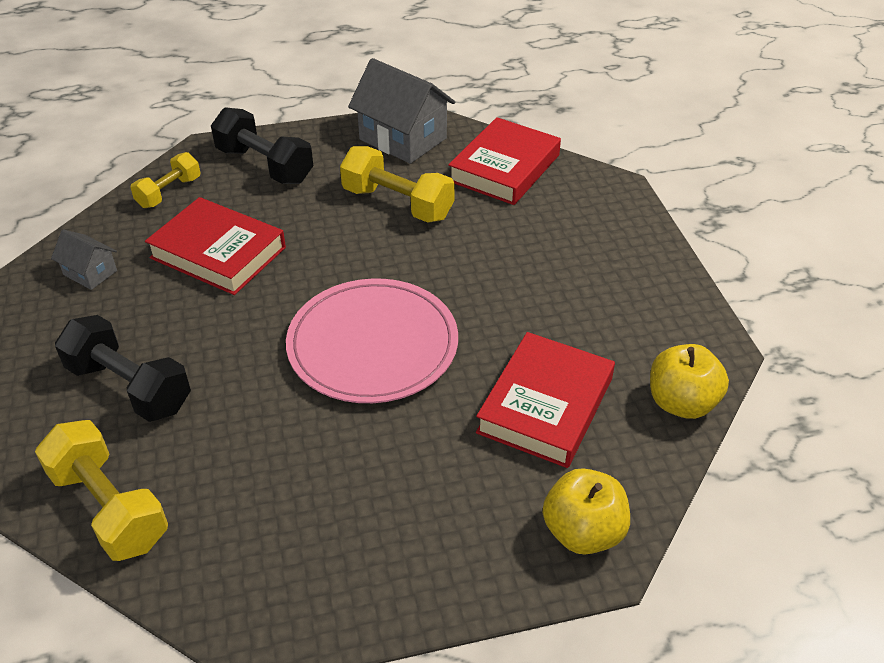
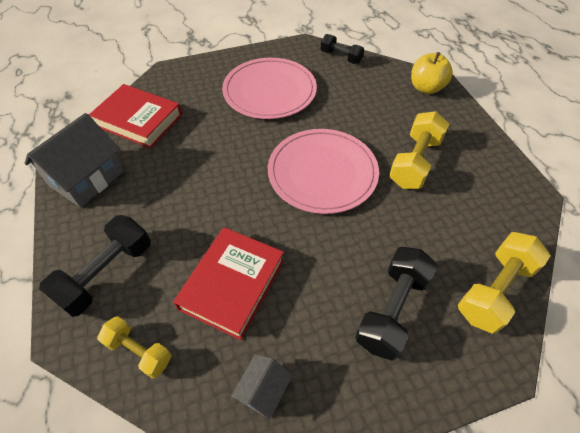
camera: 95 degrees left, 10 degrees up
yellow dumbbell [340,146,455,223] -> yellow dumbbell moved to [389,111,449,189]
red book [476,332,615,468] -> none
yellow apple [650,344,729,419] -> black dumbbell [321,34,364,64]
none -> pink plate [222,58,317,119]

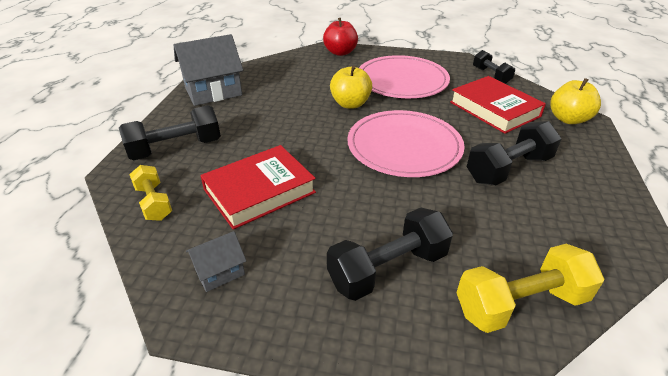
camera: 30 degrees right, 15 degrees down
red book [89,84,182,148] -> red book moved to [450,76,546,134]
yellow dumbbell [389,111,449,189] -> black dumbbell [467,121,561,185]
none -> red apple [323,18,358,56]
none -> yellow apple [330,66,372,109]

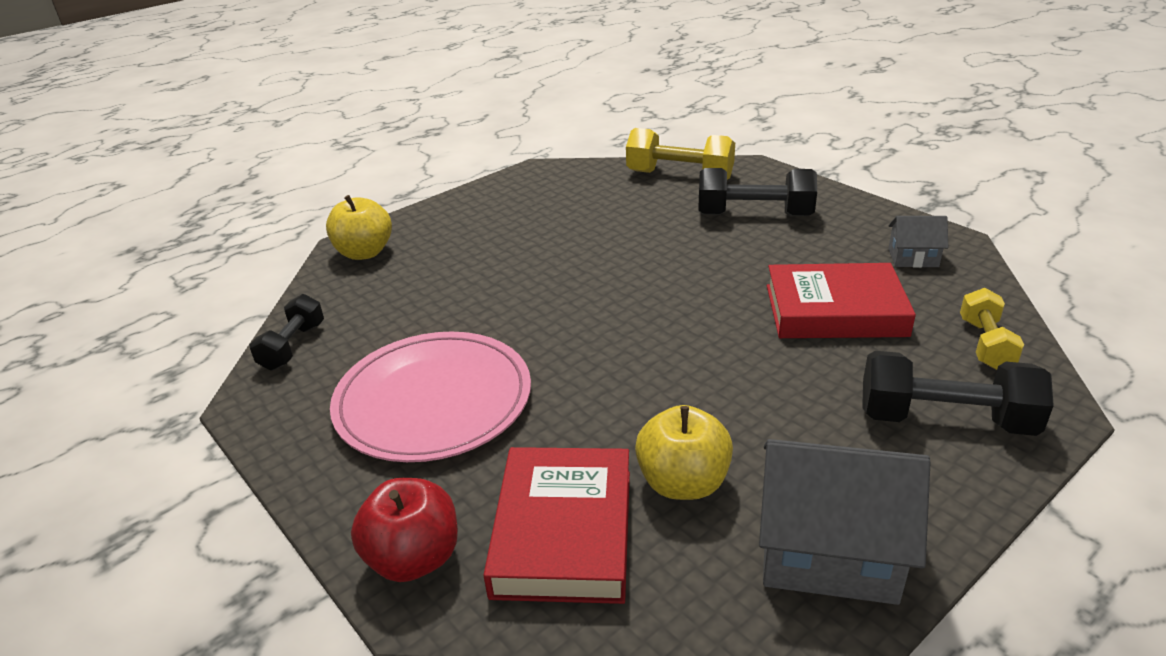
camera: 140 degrees left, 5 degrees down
yellow apple [330,66,372,109] -> yellow apple moved to [635,405,733,500]
pink plate [347,110,465,177] -> none
red book [450,76,546,134] -> red book moved to [483,447,630,604]
black dumbbell [467,121,561,185] -> none

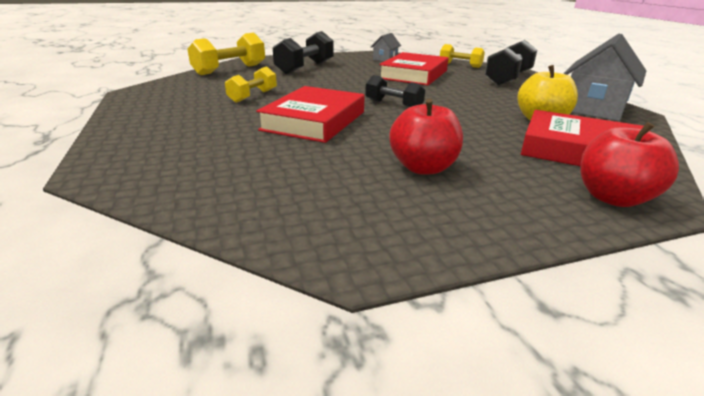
camera: 70 degrees left, 5 degrees down
black dumbbell [249,294,324,371] -> black dumbbell moved to [365,75,425,108]
yellow apple [326,195,392,260] -> none
pink plate [330,332,531,462] -> red apple [390,99,463,174]
none -> yellow dumbbell [225,66,277,103]
none -> red book [256,86,365,143]

